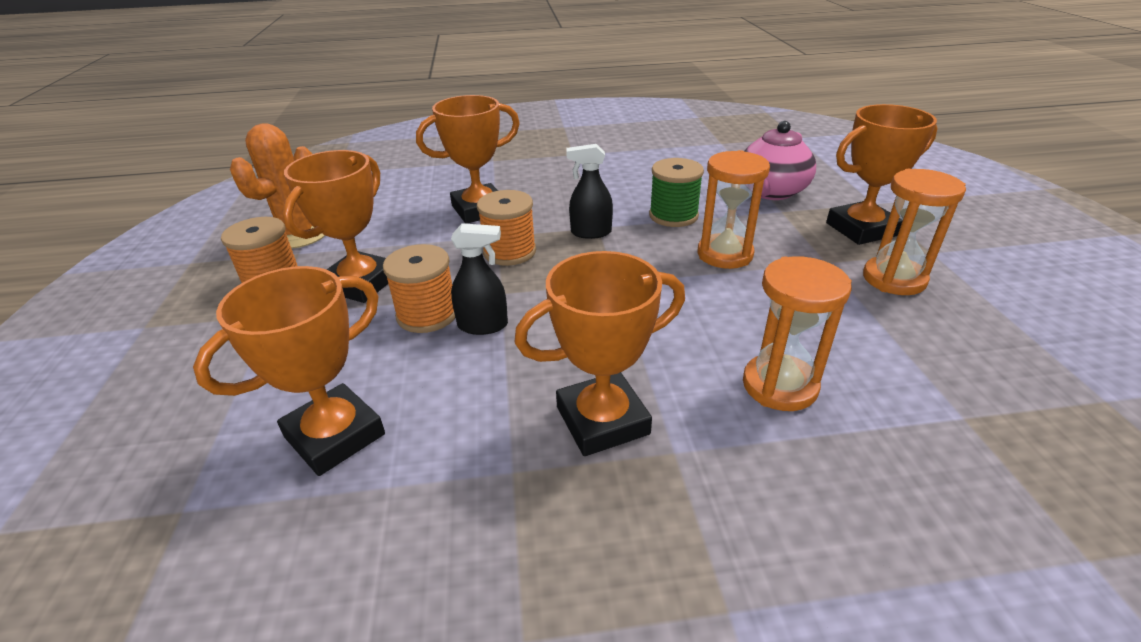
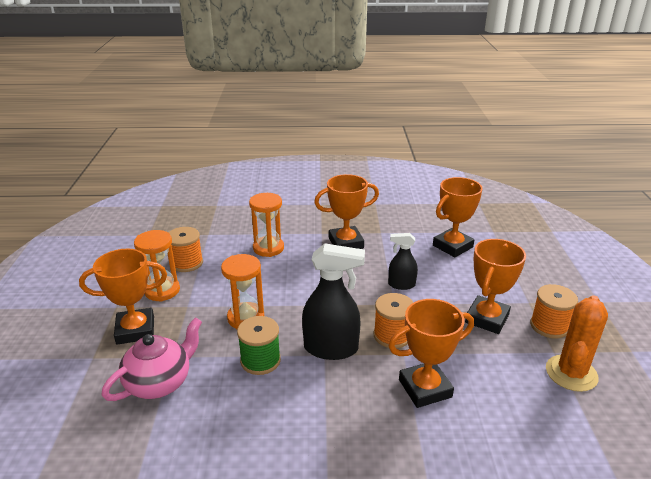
camera: 175 degrees left, 5 degrees down
orange spool [383,244,455,333] -> orange spool moved to [169,227,203,272]
black spray bottle [566,144,613,239] -> black spray bottle [302,244,365,360], size x1.74

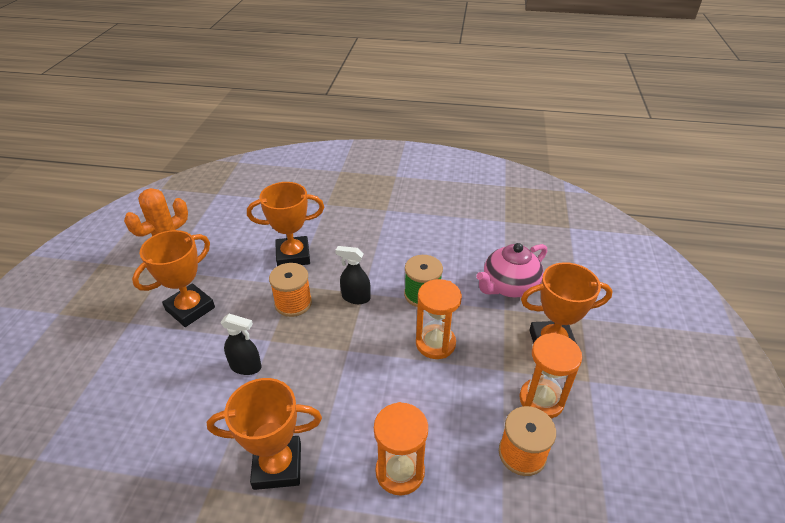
camera: 170 degrees left, 10 degrees up
black spray bottle [302,244,365,360] -> black spray bottle [335,246,371,304], size x0.58
orange trophy [433,177,483,257] -> none
orange spool [530,284,578,339] -> none

